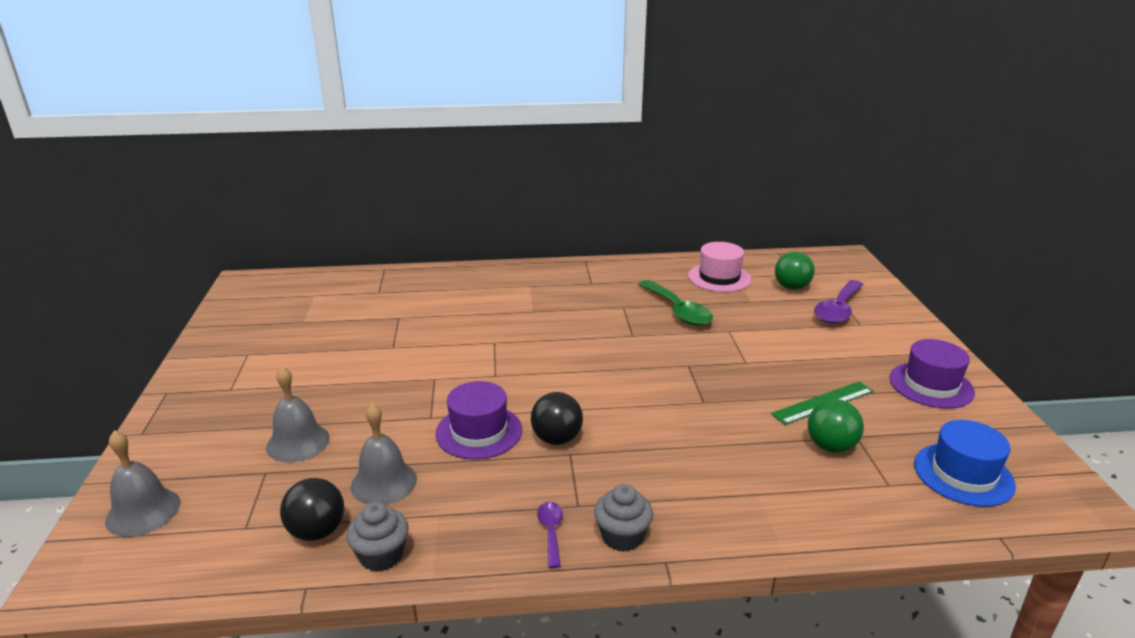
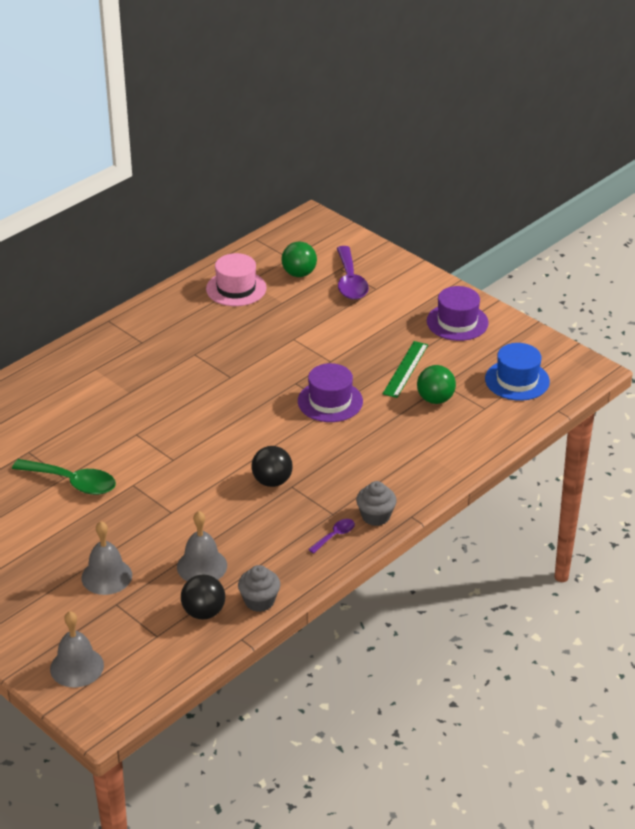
camera: 40 degrees left, 10 degrees up
purple hat [435,381,522,460] -> purple hat moved to [298,363,363,422]
purple spoon [537,502,563,568] -> purple spoon turned 90 degrees clockwise [308,519,355,554]
green spoon [639,280,713,326] -> green spoon moved to [12,459,116,495]

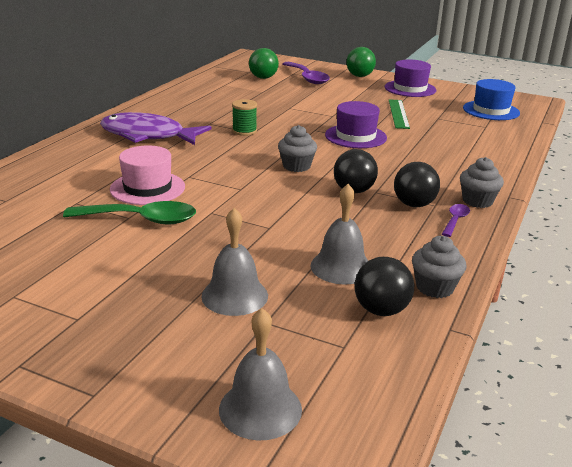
camera: 20 degrees left, 10 degrees down
pink hat [206,253,266,306] -> pink hat moved to [110,145,185,205]
green ball [417,365,456,404] -> green ball moved to [347,47,376,77]
none -> purple fish [100,112,211,145]
none -> green spool [232,99,257,136]
none -> grey cupcake [278,125,317,172]
none -> black ball [394,162,440,207]

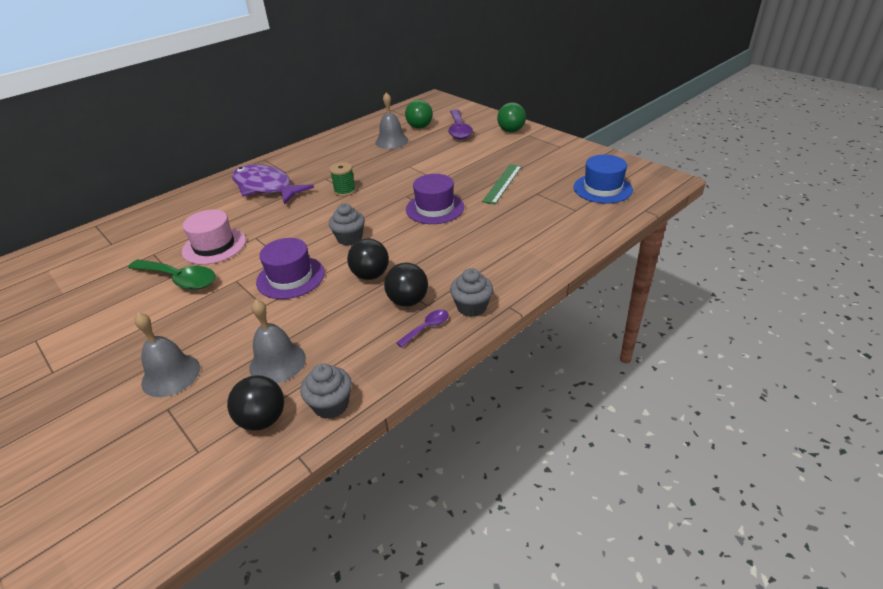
camera: 25 degrees right, 10 degrees up
grey bell [219,308,302,440] -> grey bell moved to [375,92,409,149]
purple hat [385,59,436,97] -> purple hat moved to [256,238,325,299]

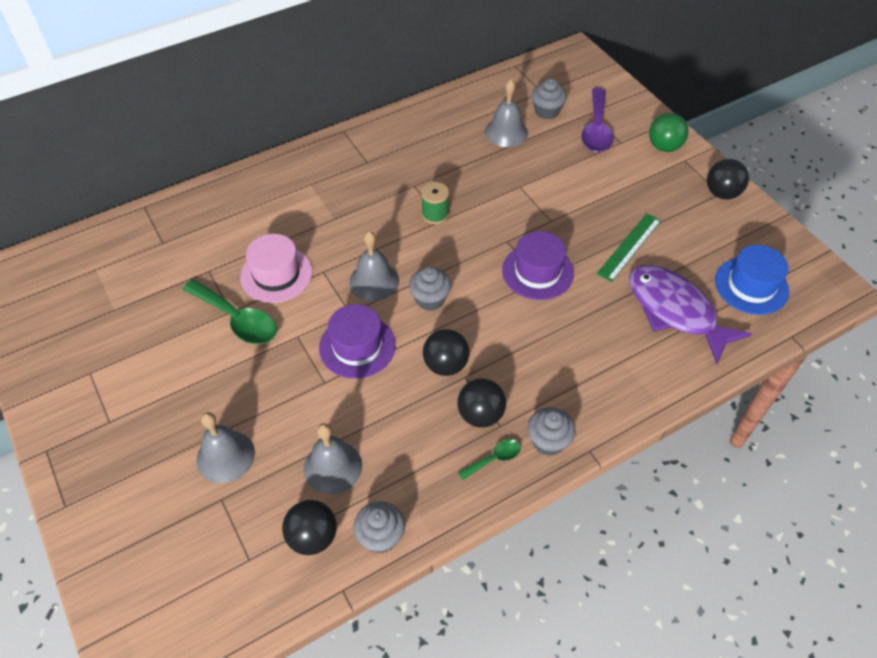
camera: 10 degrees right, 15 degrees up
purple fish [232,164,314,205] -> purple fish moved to [629,265,752,364]
purple spoon [396,310,449,347] -> green spoon [458,439,521,480]
green ball [405,100,433,129] -> grey cupcake [532,78,567,119]
none -> grey bell [349,231,399,301]
none -> black ball [707,159,749,199]

